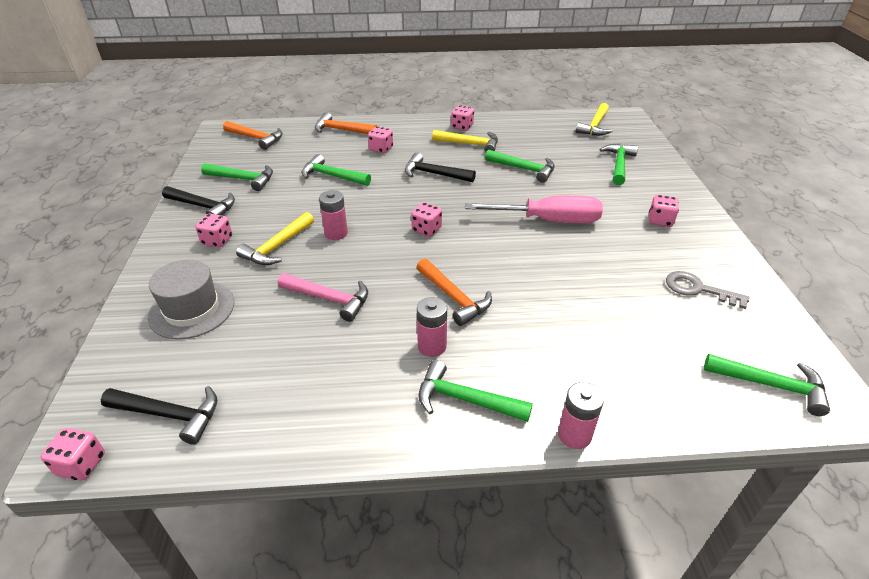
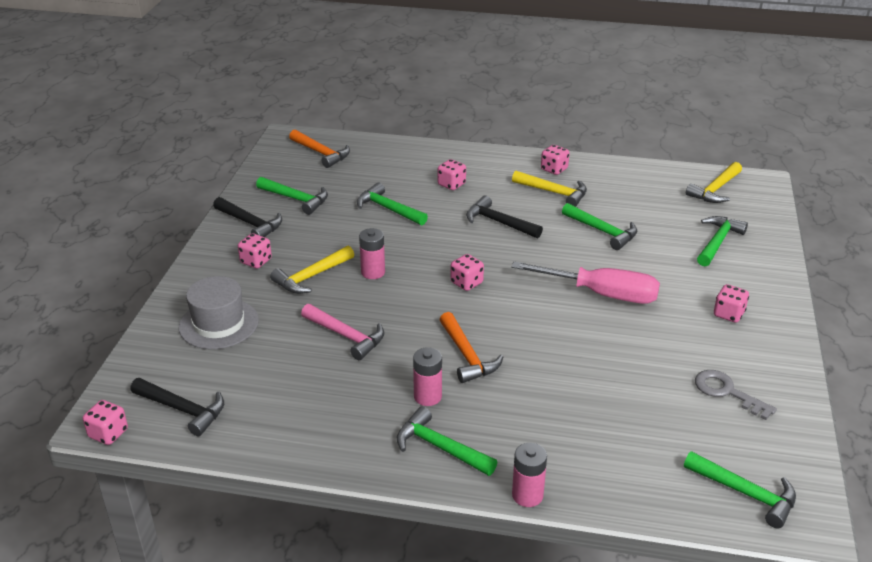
camera: 15 degrees right, 5 degrees down
orange hammer [315,112,377,134] -> none

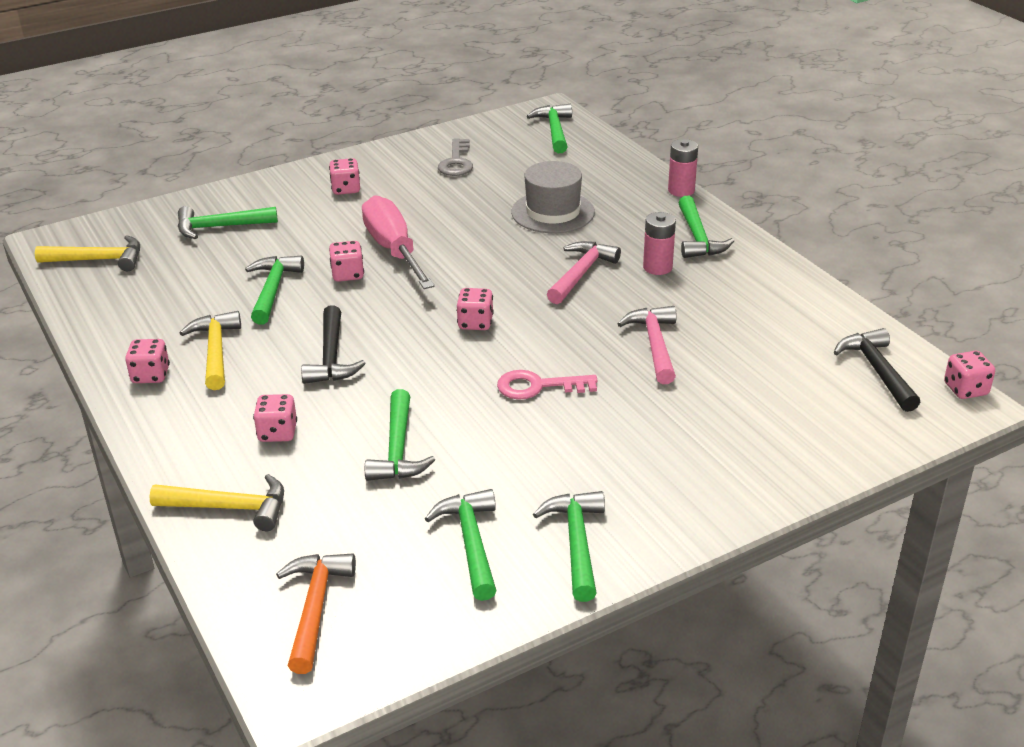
camera: 130 degrees left, 0 degrees up
grey hat [179,276,259,349] -> grey hat moved to [511,161,595,233]
black hammer [213,197,282,237] -> green hammer [533,491,605,602]
pink dice [238,233,272,269] -> pink dice moved to [329,241,364,282]
yellow hammer [270,246,354,294] -> yellow hammer moved to [149,474,284,531]
pink battery [359,228,385,279] -> pink key [497,370,598,400]
orange hammer [439,312,503,383] -> pink hammer [547,241,621,304]

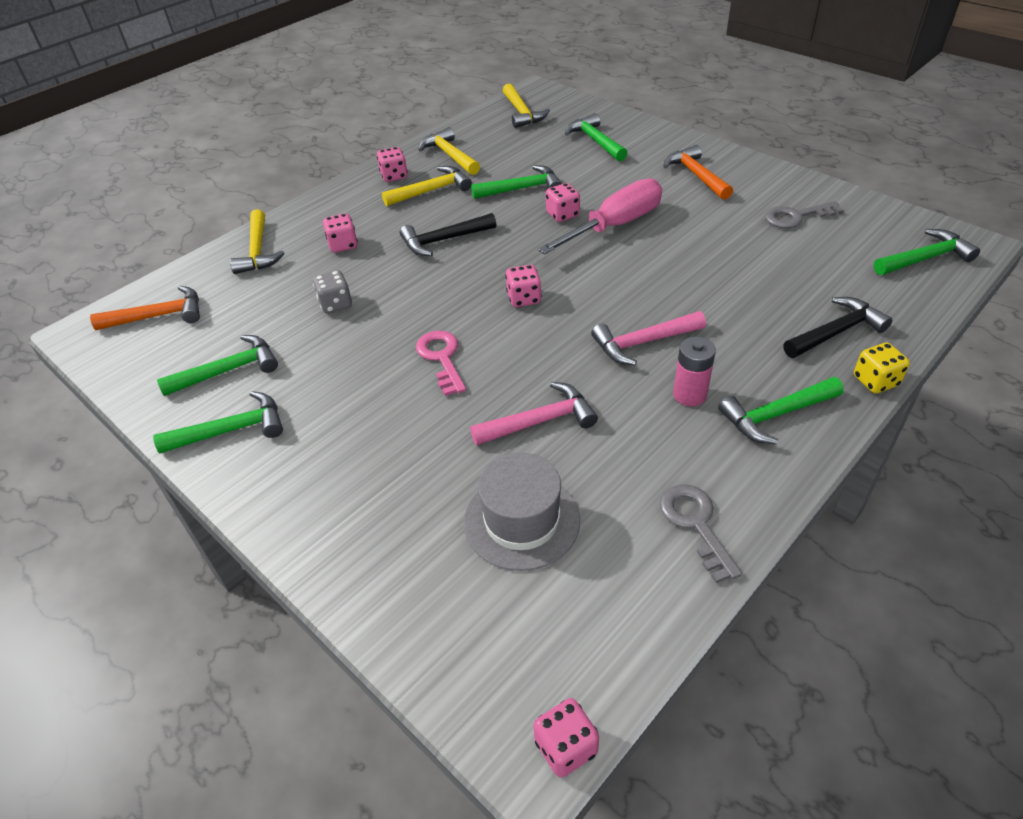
camera: 75 degrees right, 10 degrees up
pink dice [329,158,360,195] -> orange hammer [663,145,733,200]
green hammer [365,389,435,481] -> grey dice [313,270,352,314]
grey hat [511,161,595,233] -> grey hat moved to [464,453,580,571]
pink hammer [547,241,621,304] -> pink hammer turned 150 degrees clockwise [591,311,706,365]
pink battery [668,139,698,197] -> yellow dice [854,342,910,394]
black hammer [834,328,920,412] -> black hammer moved to [783,297,892,358]
none -> yellow hammer [418,127,480,175]
none -> grey key [660,484,742,583]

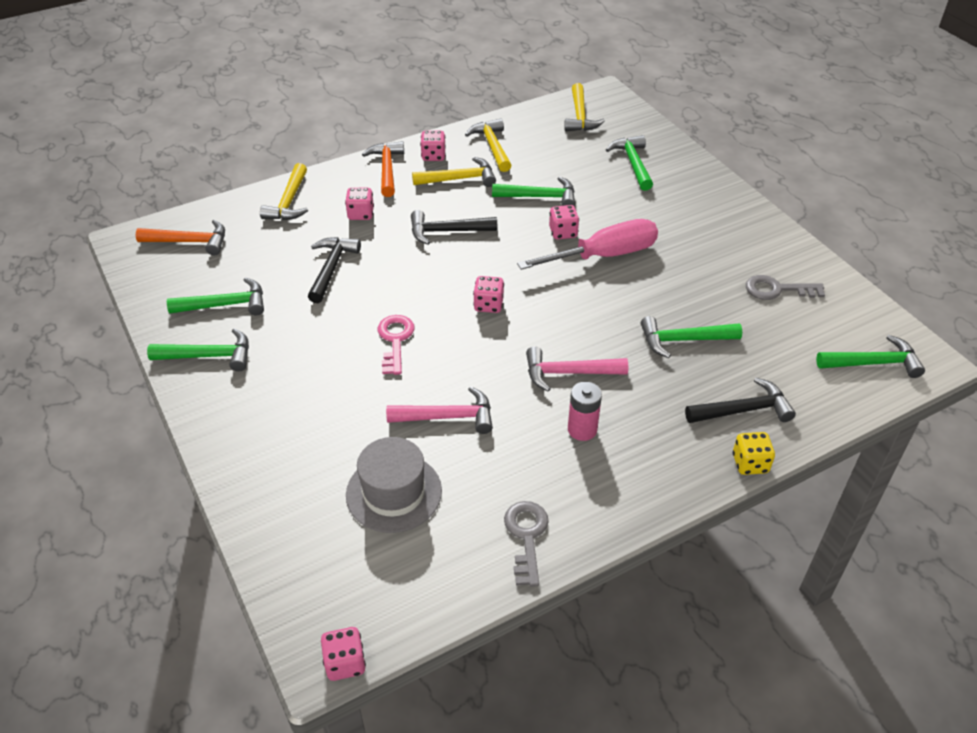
camera: 15 degrees right, 0 degrees up
grey dice [313,270,352,314] -> black hammer [308,237,361,303]
orange hammer [663,145,733,200] -> orange hammer moved to [362,141,404,197]
green hammer [718,377,844,444] -> green hammer moved to [641,316,742,358]

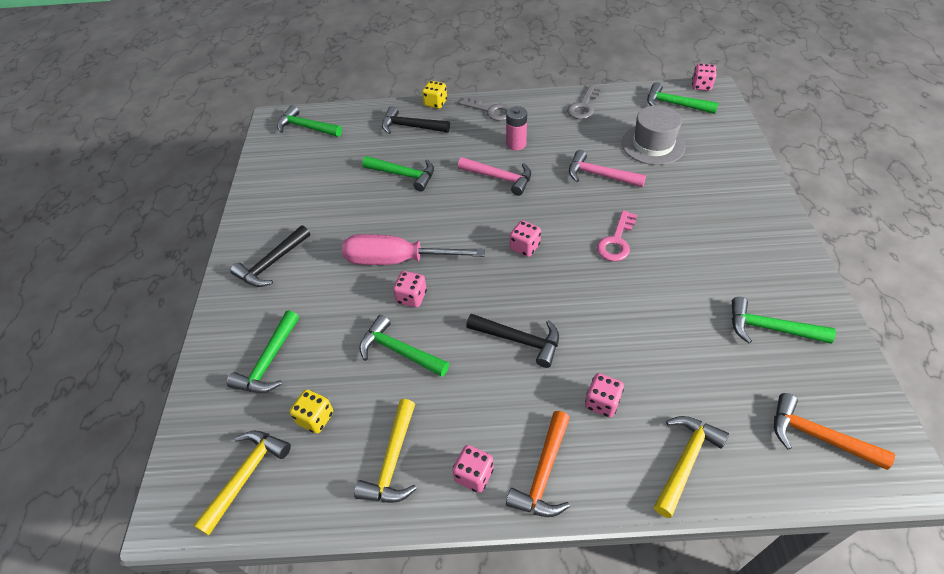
camera: 150 degrees left, 5 degrees up
green hammer [147,328,249,371] -> green hammer moved to [647,82,719,114]
black hammer [308,237,361,303] -> black hammer moved to [230,225,310,287]
yellow hammer [412,157,496,187] -> none
grey key [746,275,825,300] -> grey key moved to [459,96,511,121]
none -> yellow dice [290,389,333,434]

